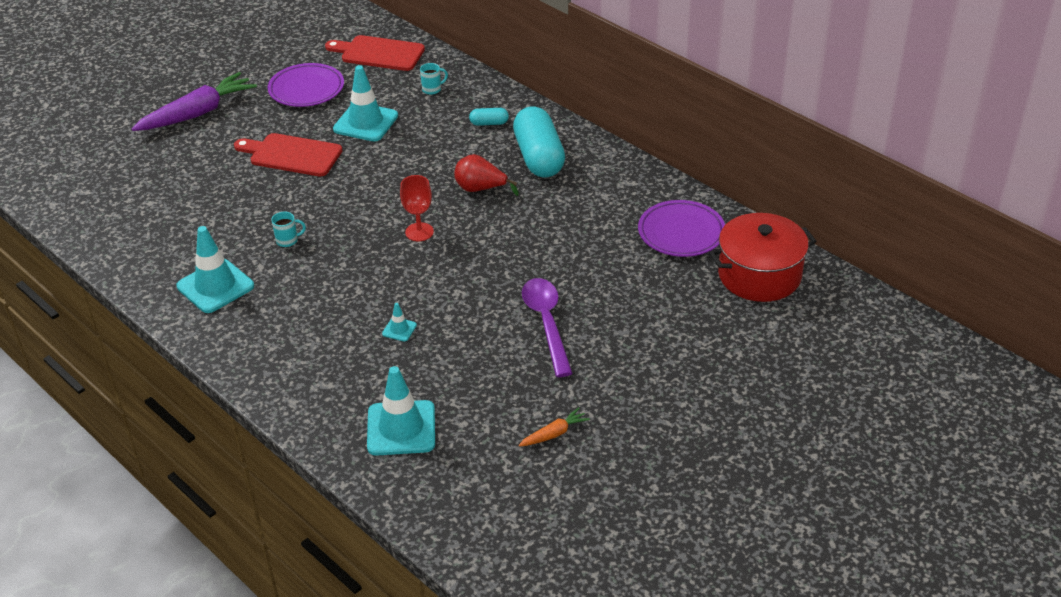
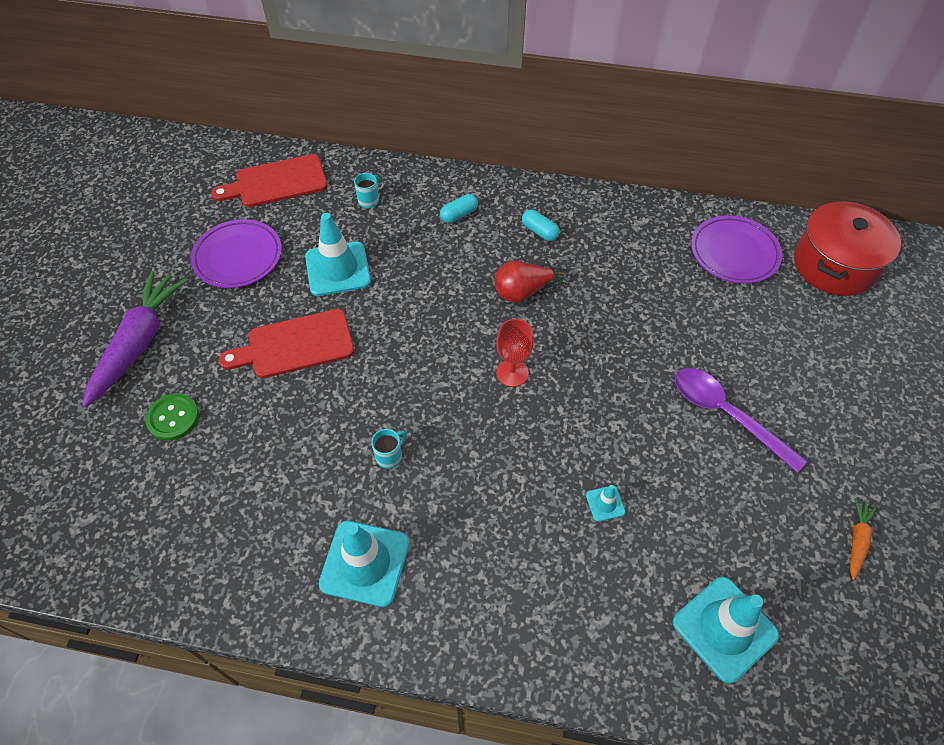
camera: 35 degrees left, 15 degrees up
turquoise capsule [513,106,565,177] -> turquoise capsule [522,209,560,241], size x0.44
none -> green button [145,394,199,441]

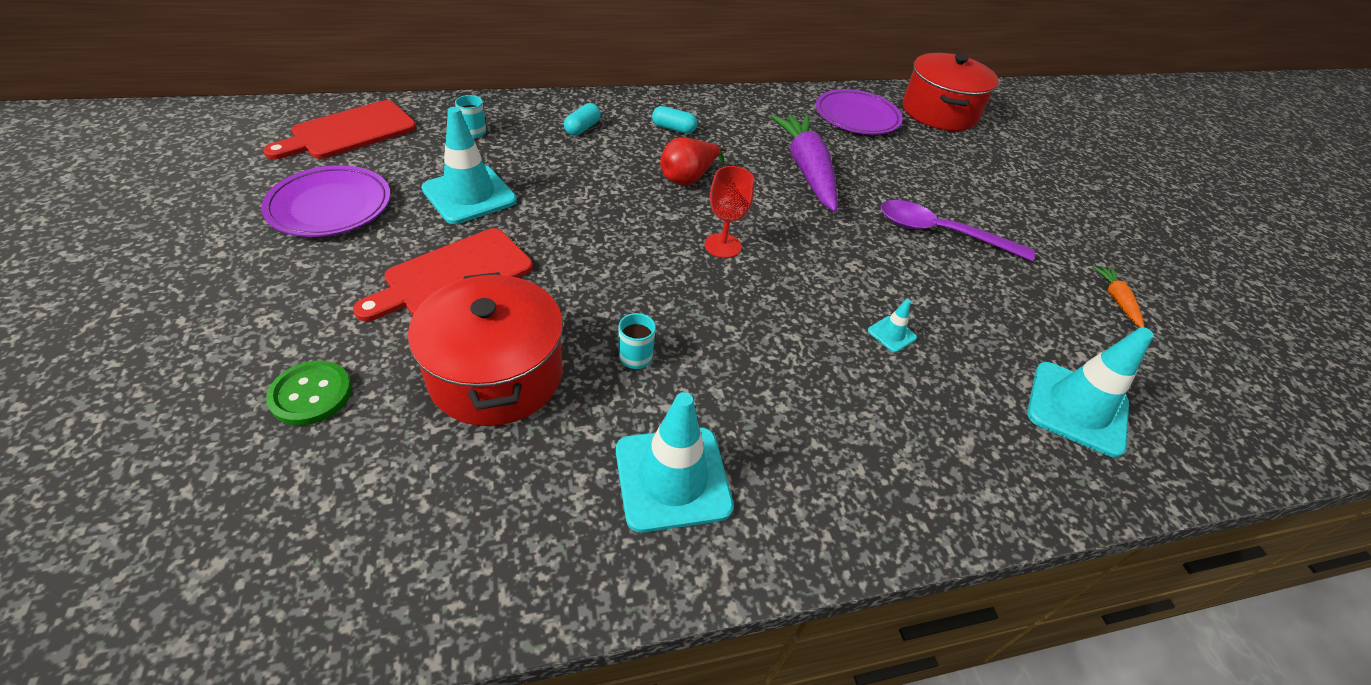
camera: 30 degrees left, 10 degrees down
purple carrot [82,271,187,408] -> purple carrot moved to [771,114,837,212]
none -> red pot [408,272,563,426]

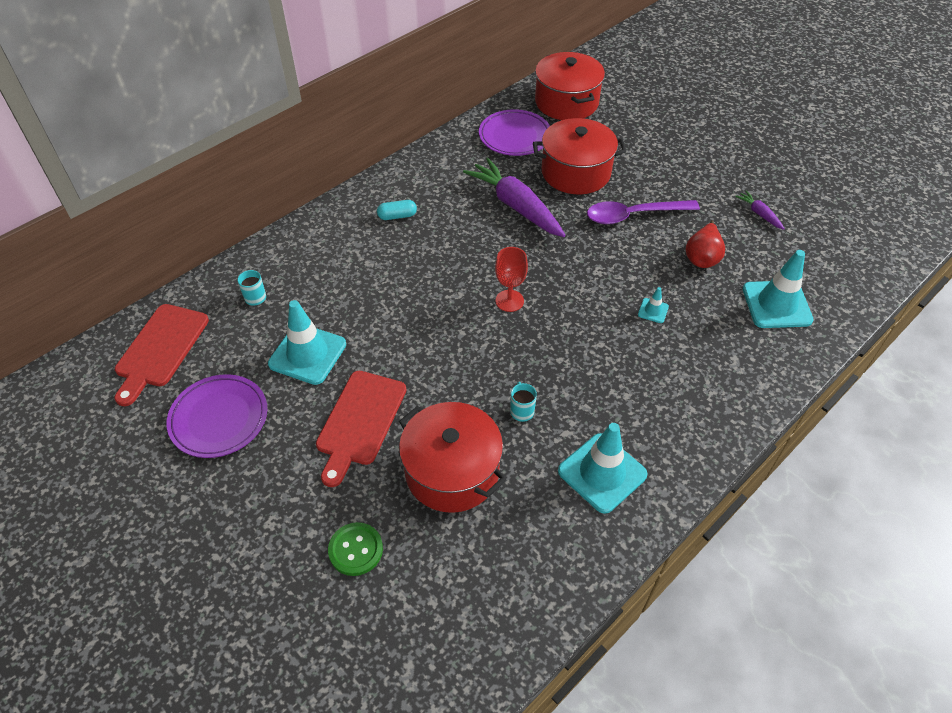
camera: 25 degrees left, 5 degrees up
turquoise capsule [564,103,601,136] -> none
red pear [660,137,727,186] -> red pear moved to [686,220,725,268]
orange carrot [1092,266,1144,327] -> purple carrot [735,191,785,230]
none -> red pot [533,118,626,194]

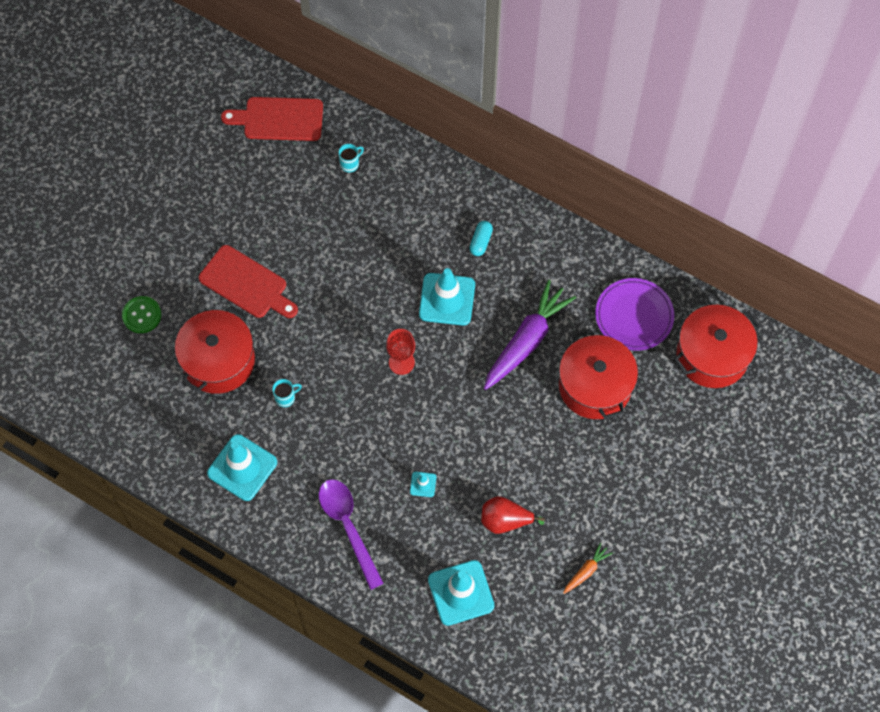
camera: 75 degrees right, 15 degrees up
purple plate [166,374,267,458] -> none
turquoise traffic cone [268,300,346,385] -> turquoise traffic cone moved to [419,268,475,326]
red cutting board [316,371,406,487] -> red cutting board turned 150 degrees counterclockwise [199,245,298,318]
turquoise capsule [377,200,417,220] -> turquoise capsule turned 45 degrees clockwise [470,221,493,256]
purple spoon [587,200,700,224] -> purple spoon moved to [319,479,384,590]
purple carrot [735,191,785,230] -> orange carrot [563,543,613,594]

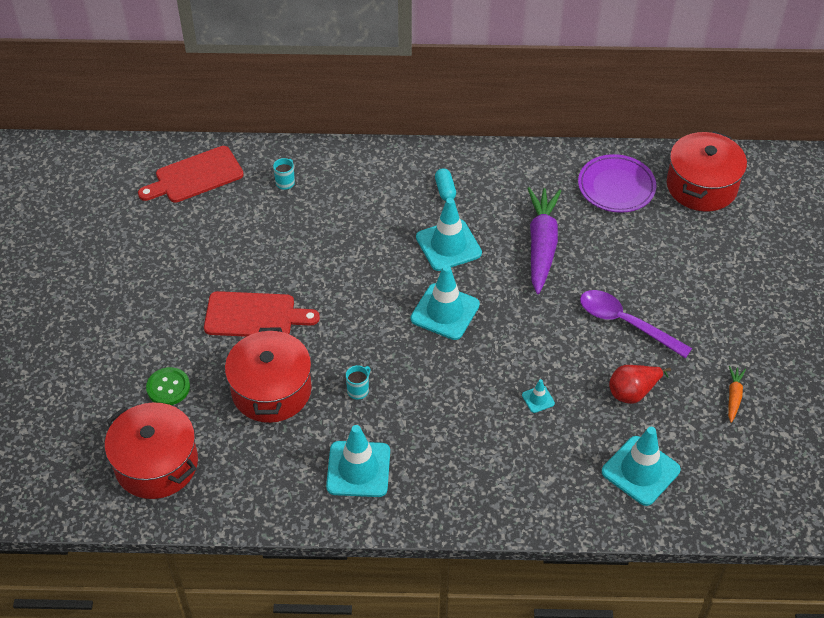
camera: 30 degrees left, 15 degrees down
purple spoon [319,479,384,590] -> purple spoon moved to [580,290,692,358]
red goblet [386,329,415,375] -> turquoise traffic cone [411,265,480,340]
red pot [559,330,638,420] -> red pot moved to [105,403,198,499]

